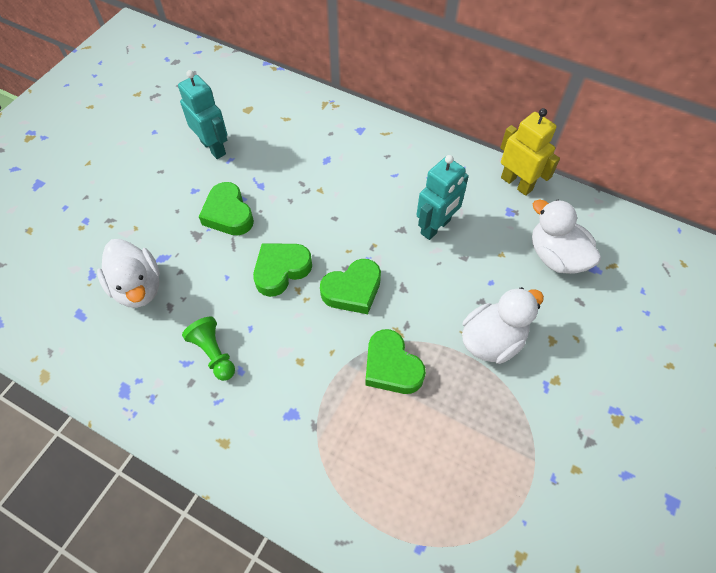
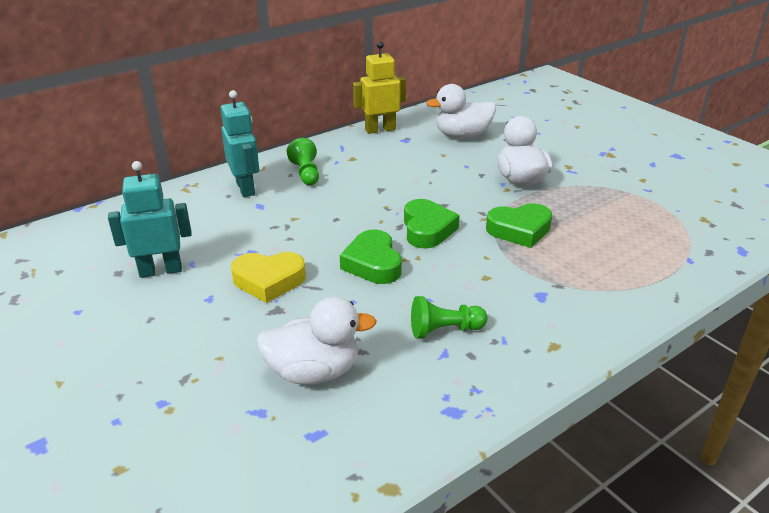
camera: 65 degrees left, 25 degrees down
green heart [199,182,254,236] -> yellow heart [231,252,306,303]
turquoise robot [416,155,469,240] -> turquoise robot moved to [221,90,259,197]
none -> green pawn [287,138,319,185]

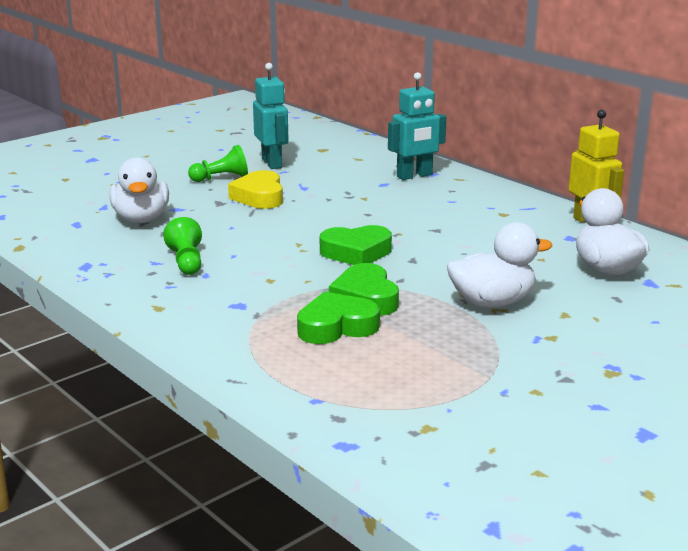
camera: 85 degrees right, 10 degrees down
green pawn [287,138,319,185] -> green pawn moved to [188,145,248,182]
green heart [340,229,402,284] -> green heart moved to [297,292,380,344]

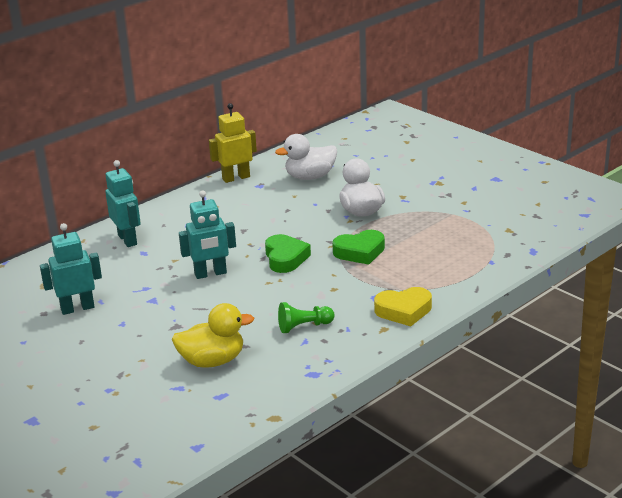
camera: 90 degrees left, 5 degrees up
white duck [109,158,169,223] -> yellow duck [172,303,254,368]
green pawn [188,145,248,182] -> none
yellow heart [228,170,283,209] -> yellow heart moved to [374,287,432,326]
green heart [297,292,380,344] -> none
none -> turquoise robot [179,190,236,279]

